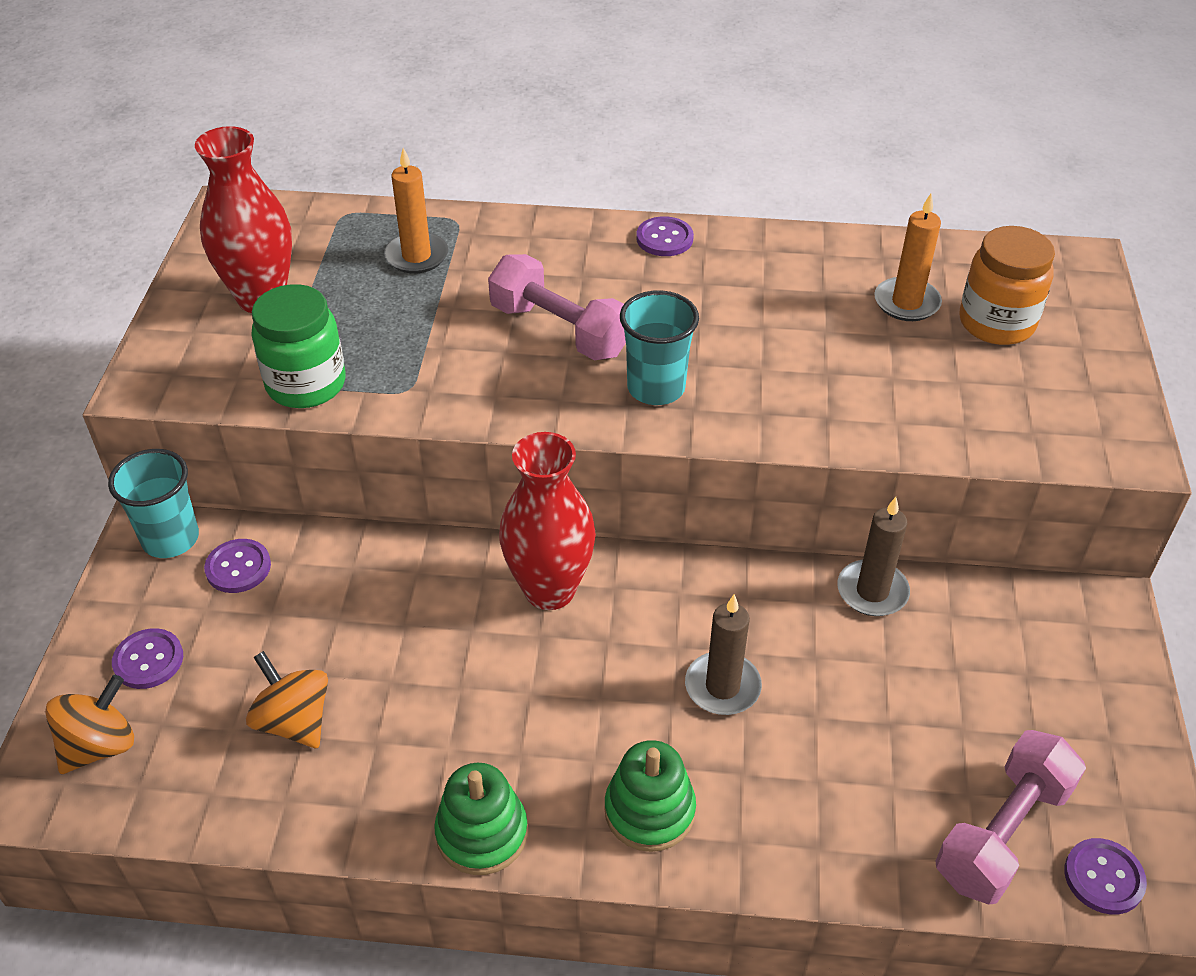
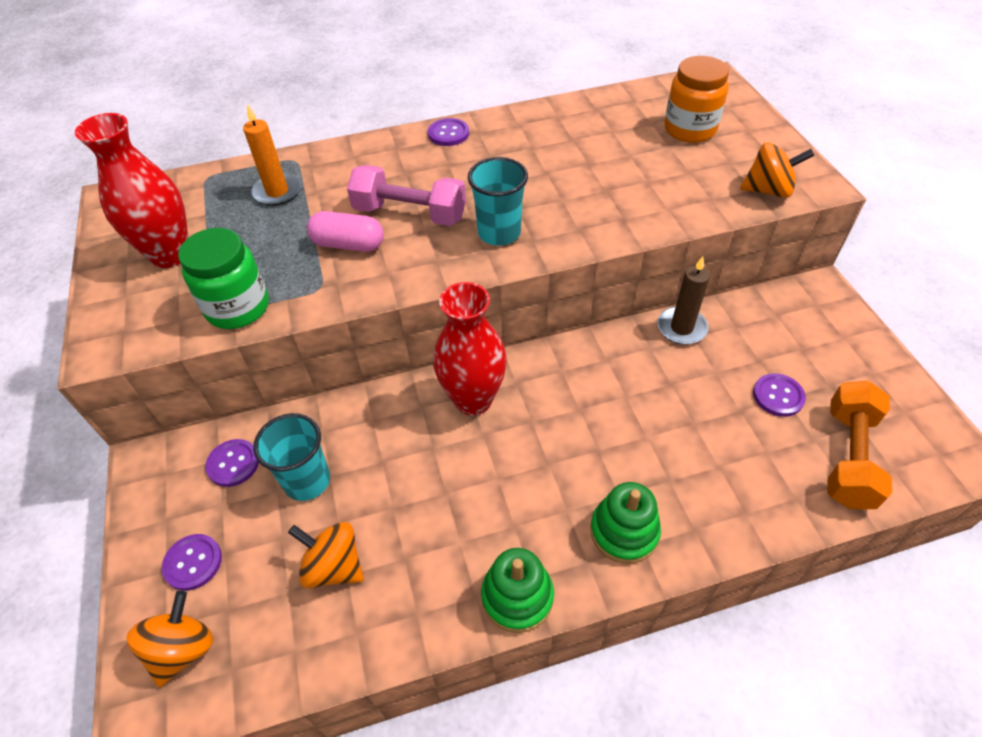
camera: 20 degrees left, 5 degrees up
turquoise cup [108,449,199,558] -> turquoise cup moved to [253,413,330,501]
brown candle [685,594,762,715] -> none
orange candle [874,194,942,321] -> none
pink dumbbell [935,730,1086,905] -> orange dumbbell [827,381,892,509]
purple button [1064,838,1147,915] -> purple button moved to [753,373,806,417]
none -> pink capsule [307,211,384,252]
none -> orange spinning top [740,143,814,198]

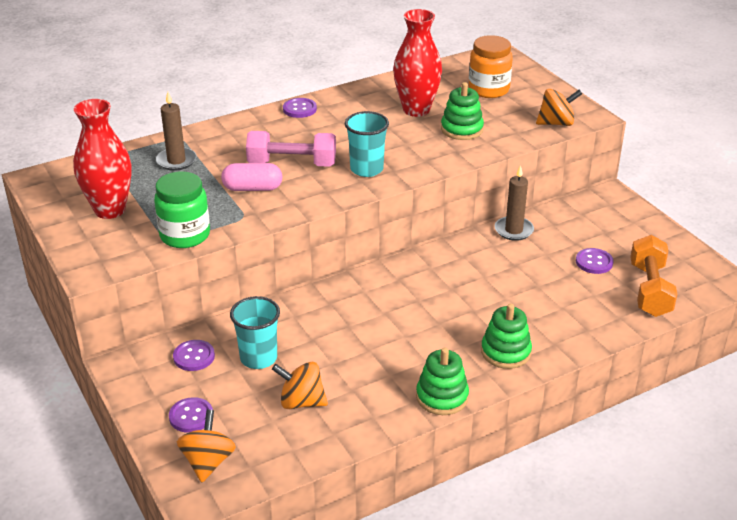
camera: 15 degrees left, 15 degrees down
orange candle [243,104,301,206] -> brown candle [156,92,196,171]
red vase [433,282,507,416] -> red vase moved to [393,9,442,117]
none -> green stacking toy [441,82,484,140]

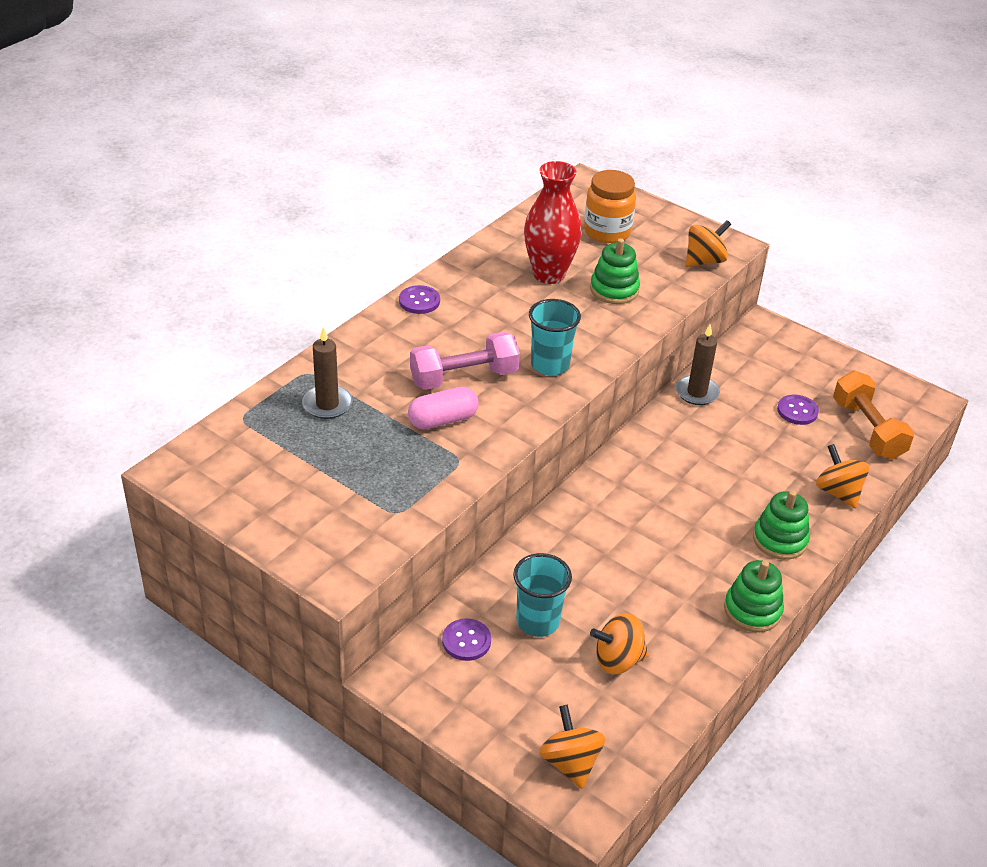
camera: 25 degrees left, 5 degrees up
red vase [73,99,132,219] -> none
green jar [154,171,210,248] -> none
purple button [169,397,213,433] -> none
none -> orange spinning top [816,444,870,508]

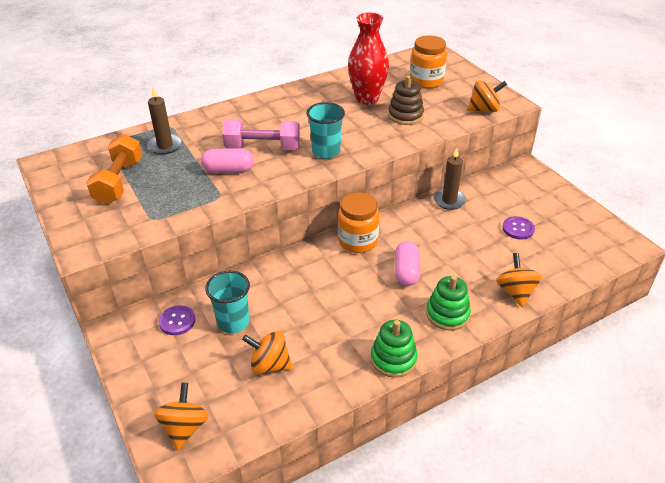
camera: 25 degrees right, 0 degrees up
purple button [399,285,440,314] -> none
green stacking toy [590,238,640,304] -> brown stacking toy [388,76,424,125]
orange dumbbell [833,371,914,460] -> orange dumbbell moved to [86,134,143,204]
none -> orange jar [338,192,379,253]
none -> pink capsule [395,241,420,286]

